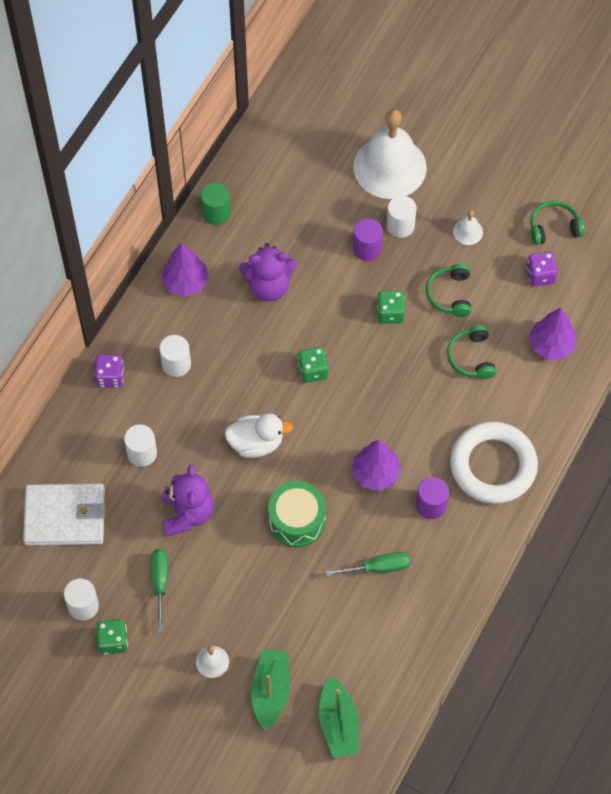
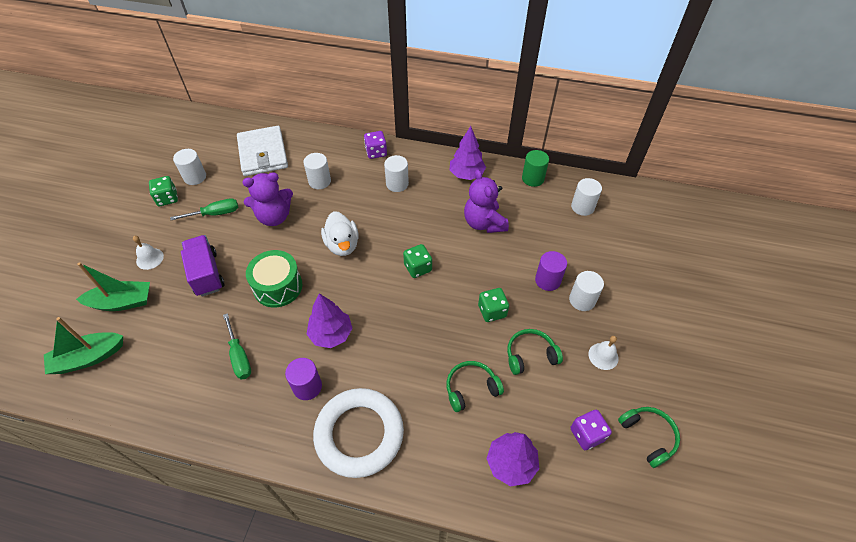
camera: 75 degrees right, 10 degrees down
white bell [353,109,427,199] -> none
none -> purple truck [181,235,224,297]
none -> white cylinder [571,178,602,216]

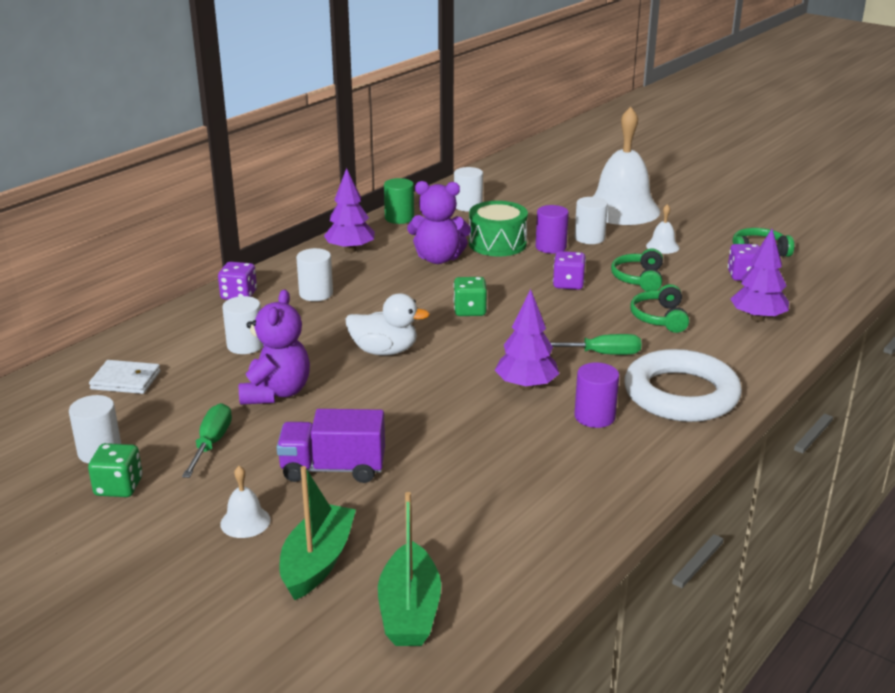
camera: 65 degrees left, 25 degrees down
green screwdriver [223,313,251,380] -> green screwdriver moved to [551,334,641,355]
white wallet [237,126,288,176] -> white wallet [89,360,160,394], size x0.57
green drum [246,250,302,308] -> green drum moved to [469,201,528,256]
green dice [478,288,509,322] -> purple dice [553,251,586,290]
none -> white bell [593,107,660,225]

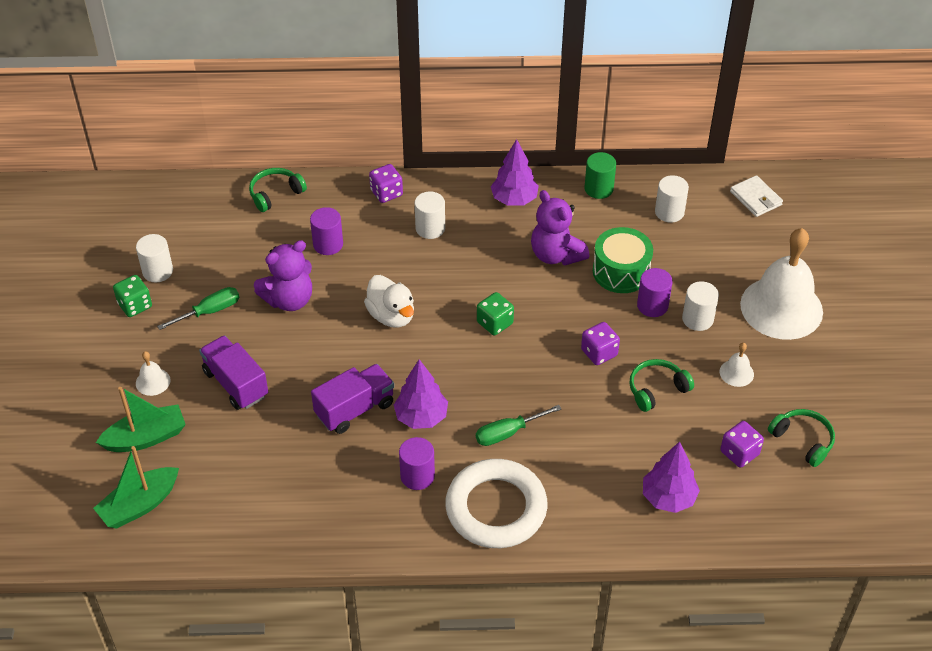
camera: 50 degrees right, 20 degrees up
white wallet [89,360,160,394] -> white wallet moved to [730,175,783,217]
white cylinder [222,296,263,354] -> purple cylinder [310,207,343,255]
green screwdriver [551,334,641,355] -> green screwdriver turned 105 degrees clockwise [476,405,561,446]
green headphones [630,284,689,333] -> green headphones moved to [249,168,307,212]
none -> purple truck [311,364,394,434]

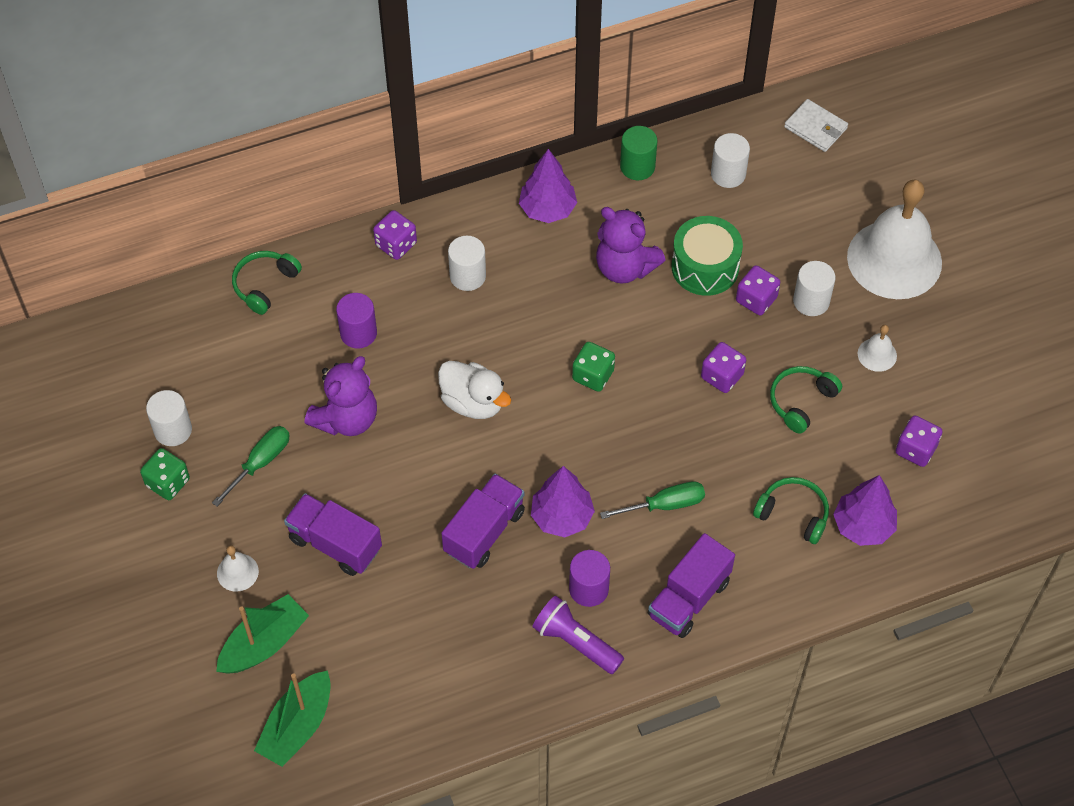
camera: 20 degrees left, 10 degrees up
white ring [445,459,548,548] -> purple truck [648,533,735,638]
green screwdriver [476,405,561,446] -> green screwdriver turned 150 degrees counterclockwise [600,481,705,519]
purple cylinder [637,268,673,317] -> purple dice [736,265,780,315]
green headphones [768,409,835,467] -> green headphones moved to [753,477,829,544]
none -> purple flashlight [533,596,624,674]

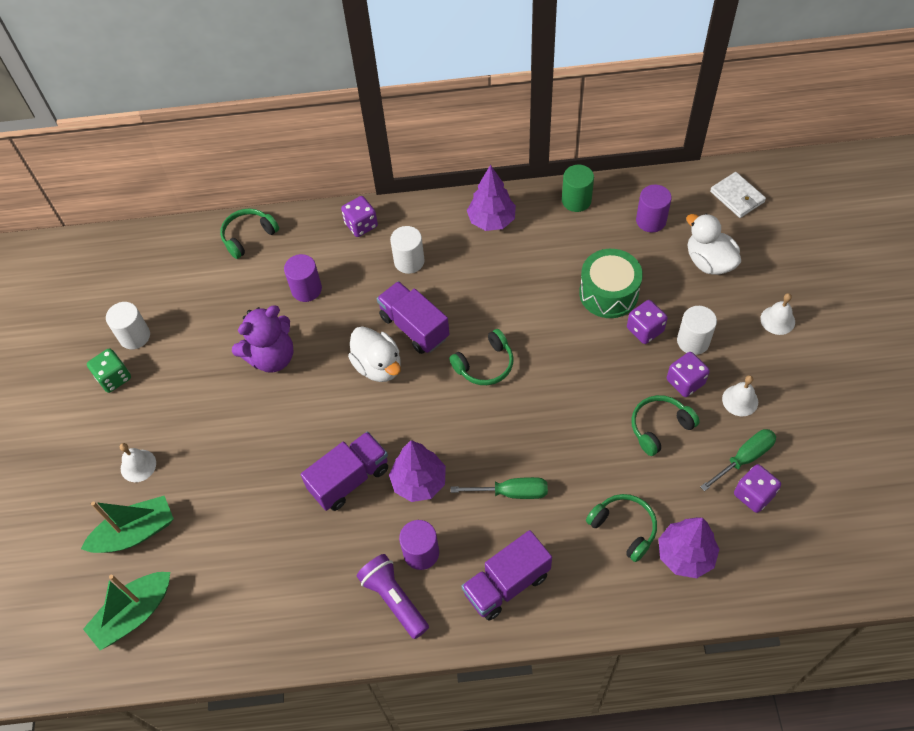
camera: 20 degrees right, 0 degrees up
green screwdriver [212,426,290,506] -> green screwdriver moved to [700,429,776,491]
purple truck [284,493,382,576] -> purple truck moved to [377,281,449,354]
green dice [572,342,615,392] -> green headphones [449,329,514,385]
purple teddy bear [596,207,665,284] -> none
purple dice [701,342,746,393] -> purple dice moved to [667,352,710,397]
white cylinder [711,133,750,188] -> purple cylinder [636,185,672,232]
white bell [847,180,942,299] -> white bell [760,293,795,335], size x0.40
none -> white duck [686,214,741,275]

